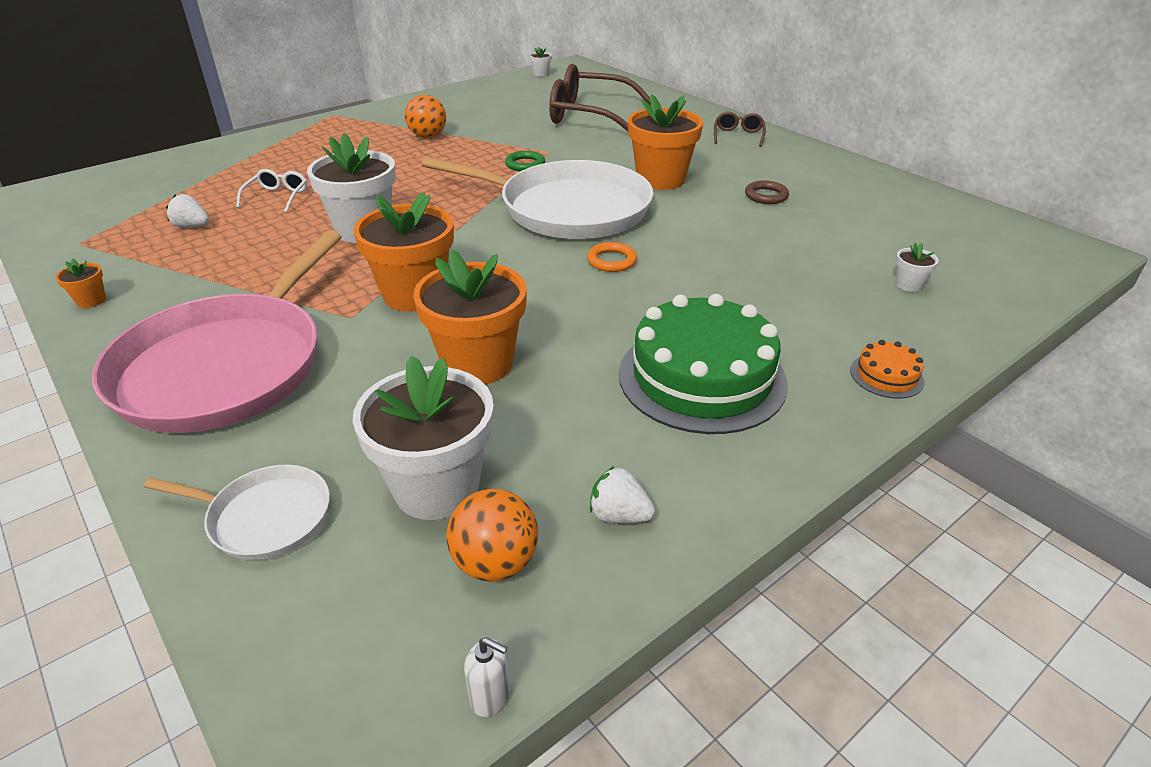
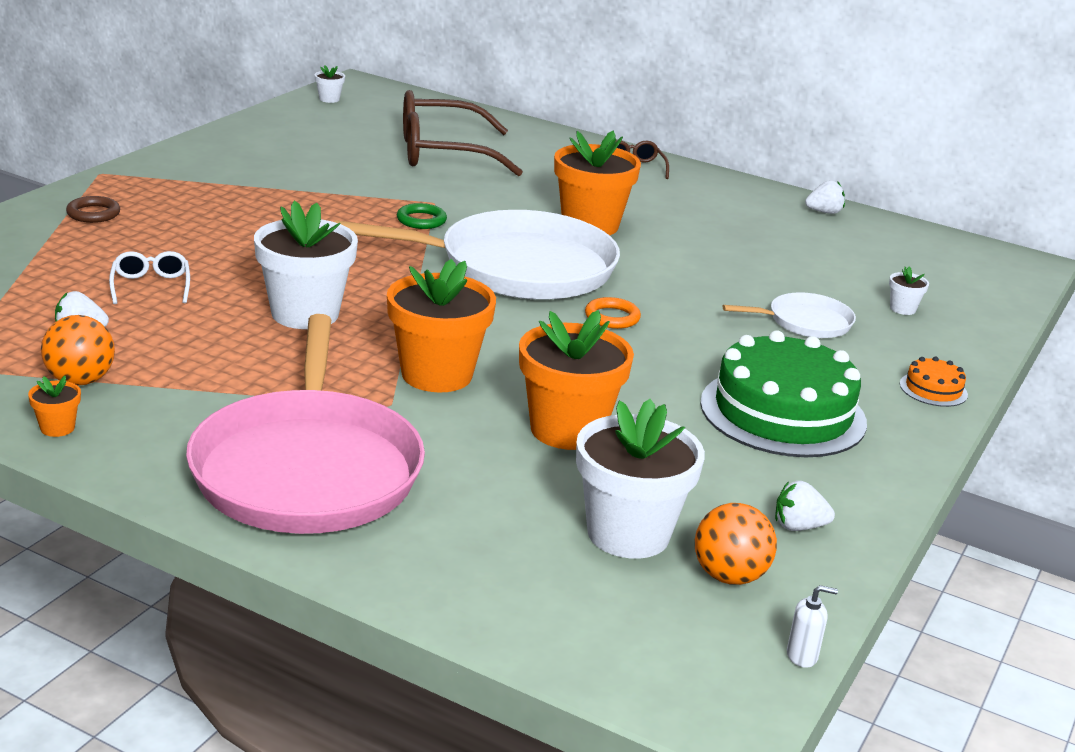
camera: 25 degrees left, 10 degrees down
white pan [144,465,330,560] -> white pan moved to [723,292,856,338]
orange ball [405,95,446,138] -> orange ball moved to [41,315,115,386]
brown ring [745,181,789,204] -> brown ring moved to [66,196,120,223]
none -> white strawberry [805,180,845,214]

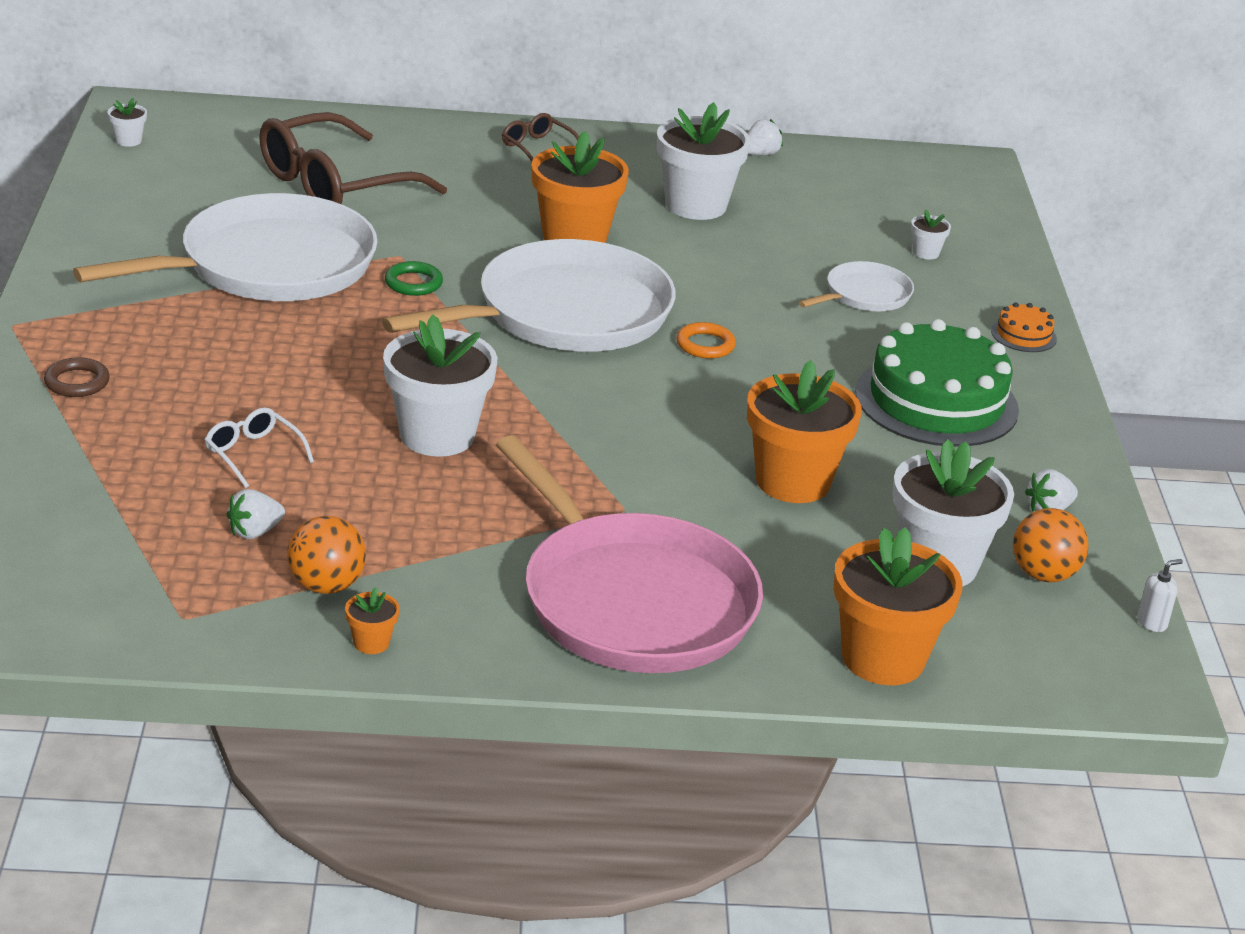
camera: 30 degrees left, 5 degrees up
orange flower pot [387,259,496,393] -> orange flower pot moved to [833,527,963,685]
none -> white pan [73,193,378,301]
none -> white flower pot [657,102,750,220]

